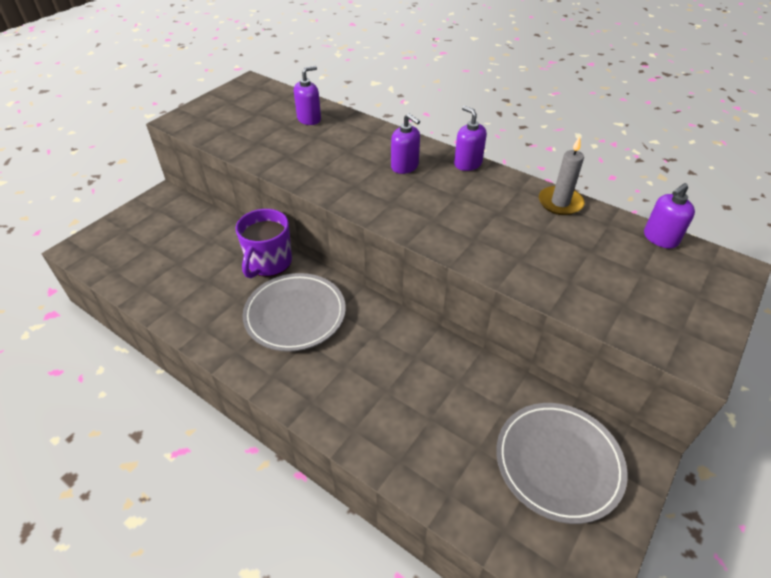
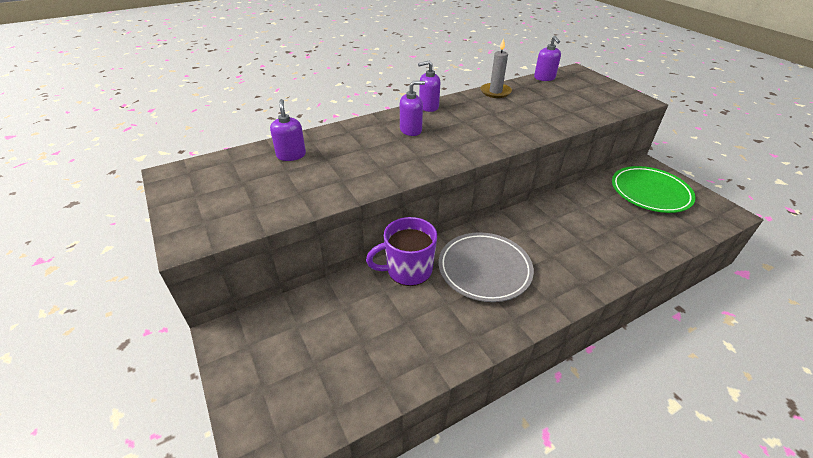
camera: 65 degrees left, 5 degrees down
purple mug [235,209,292,278] -> purple mug turned 120 degrees clockwise [366,217,437,286]
grey plate [496,403,628,524] -> green plate [612,166,696,213]

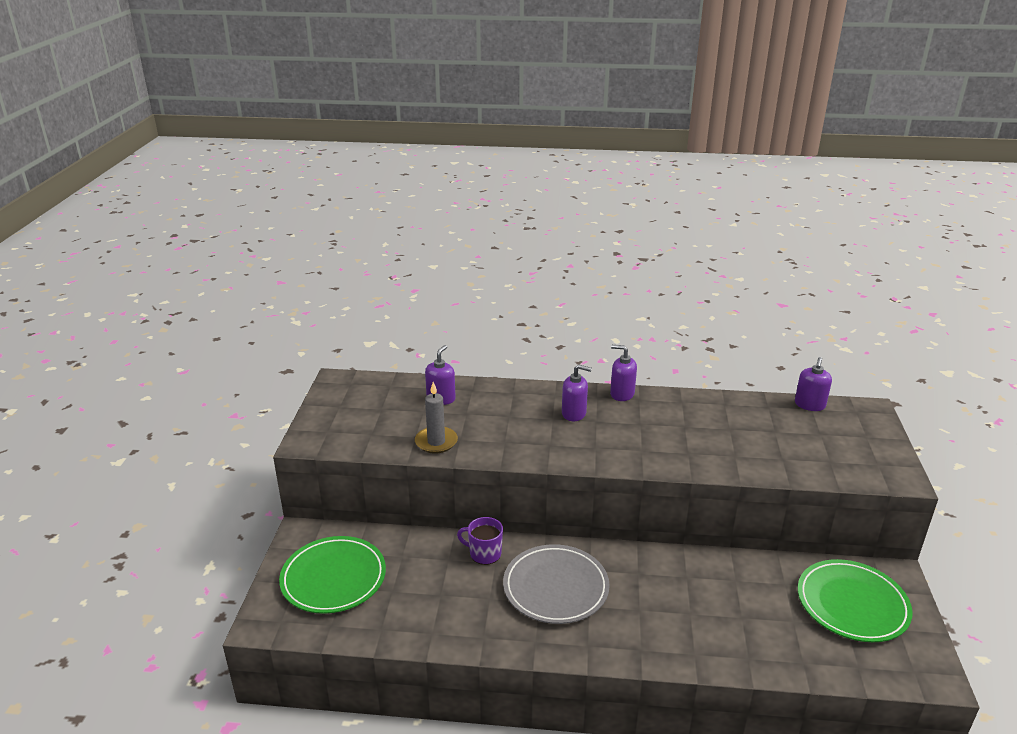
camera: 35 degrees right, 10 degrees down
purple mug [366,217,437,286] -> purple mug [457,517,503,565], size x0.64
grey candle [480,38,512,98] -> grey candle moved to [415,382,458,454]
none -> green plate [279,536,386,614]

